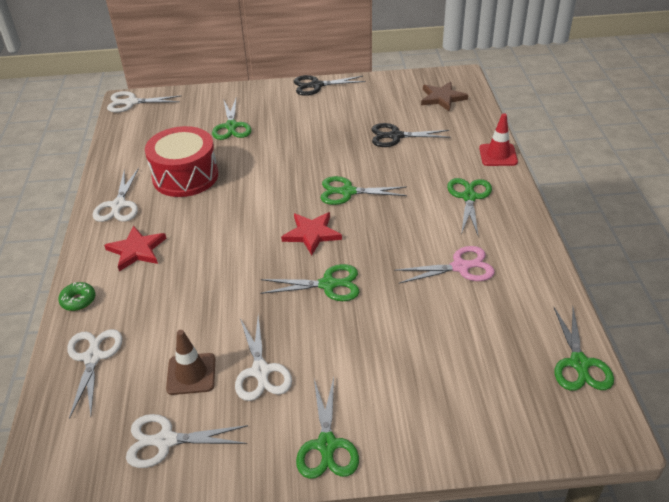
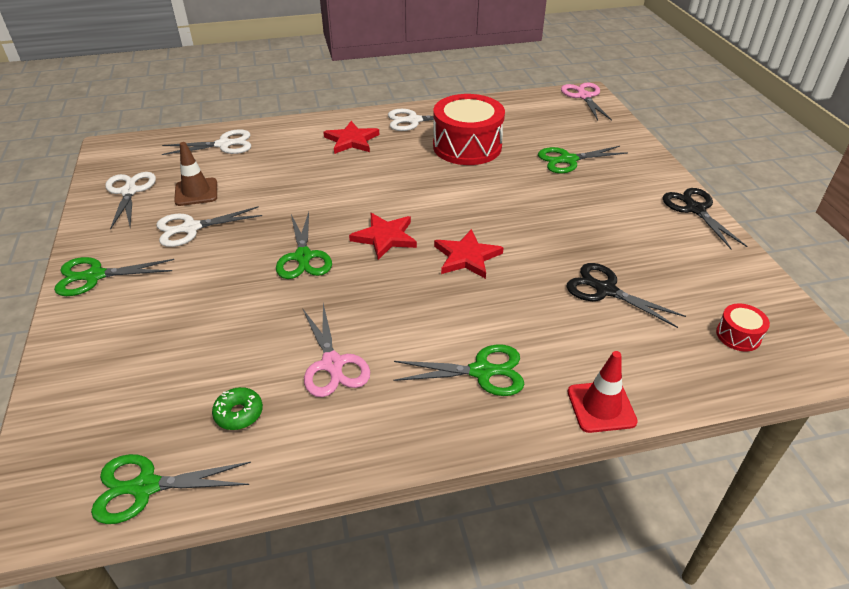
camera: 80 degrees right, 0 degrees up
green donut [58,282,95,311] -> green donut moved to [212,387,263,430]
white scissors [107,91,182,112] -> pink scissors [561,82,612,121]
green scissors [320,176,407,205] -> red star [434,229,504,279]
black scissors [372,123,451,147] -> black scissors turned 45 degrees counterclockwise [566,263,686,328]
brown star [421,82,468,112] -> red drum [716,304,770,351]

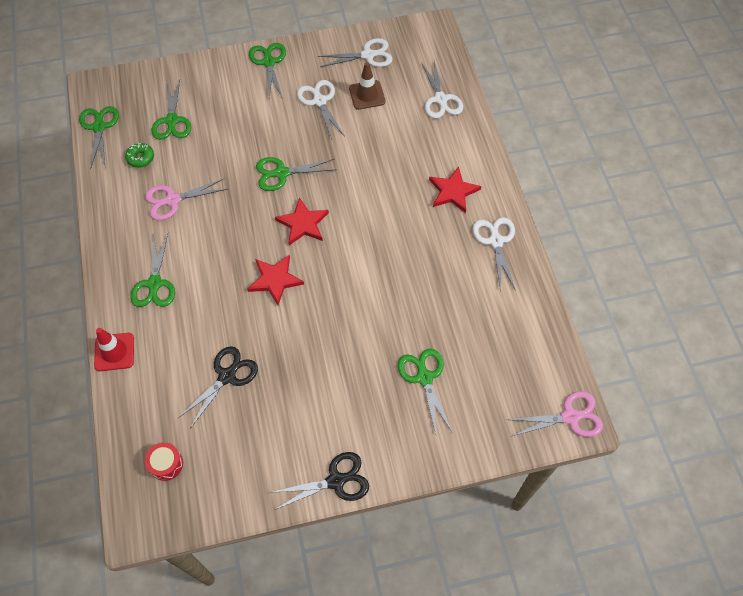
camera: 90 degrees right, 20 degrees up
red drum [433,94,505,165] -> none
none -> green scissors [152,80,191,140]

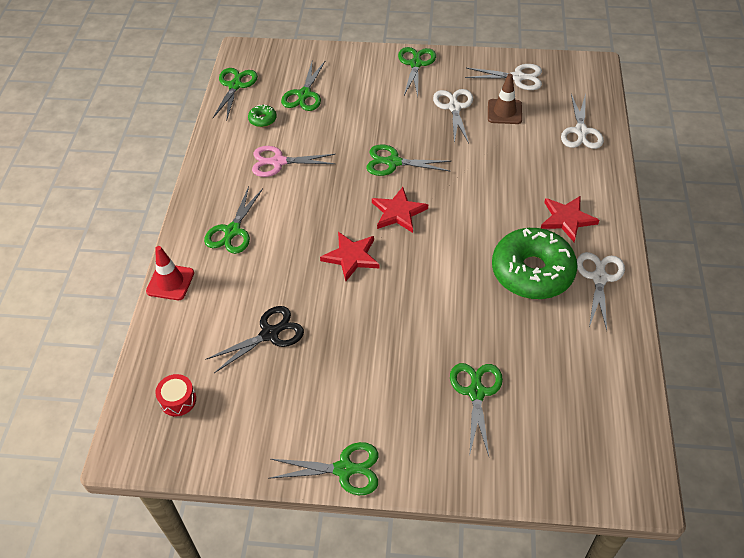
camera: 20 degrees right, 10 degrees down
black scissors [269,452,369,510] -> green scissors [268,442,378,495]
pink scissors [508,391,603,437] -> none
none -> green donut [492,228,578,299]

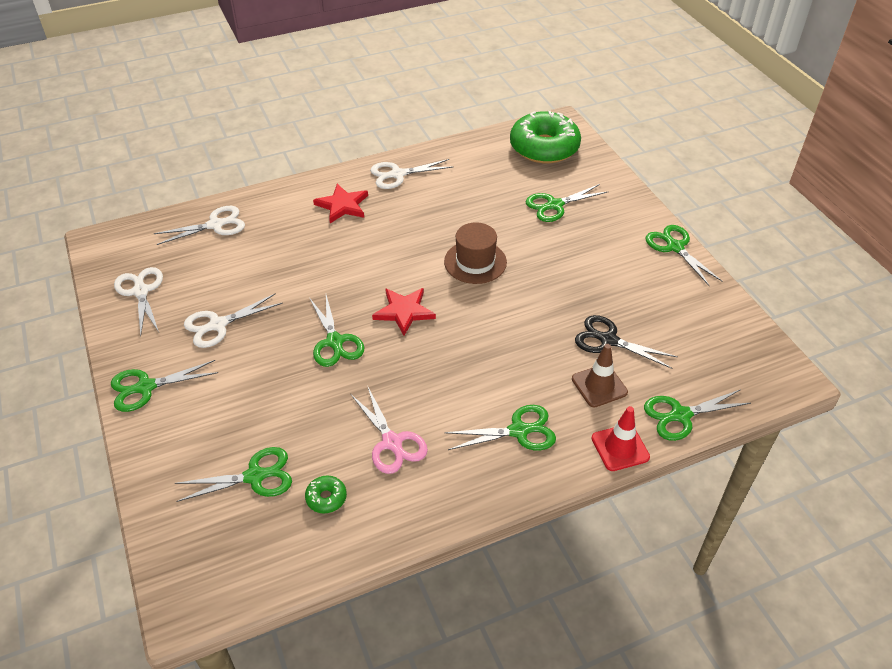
camera: 120 degrees left, 5 degrees down
red drum [155,374,196,417] -> none
green scissors [213,68,258,121] -> green scissors moved to [644,389,751,441]
red star [320,232,380,281] -> none
brown traffic cone [488,74,522,124] -> brown traffic cone moved to [572,344,628,408]
green donut [492,228,578,299] -> green donut moved to [510,111,581,164]
none -> brown hat [444,223,507,284]

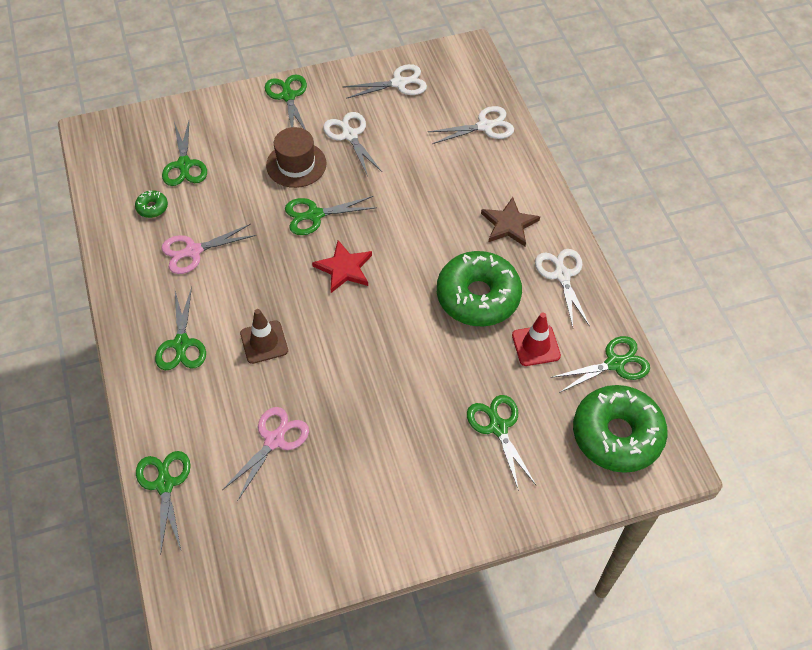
camera: 95 degrees right, 10 degrees up
white scissors [153,206,245,245] -> white scissors turned 90 degrees counterclockwise [428,106,514,144]
red star [313,184,368,223] -> brown star [481,197,540,246]
brown hat [444,223,507,284] -> brown hat moved to [266,127,327,188]
brown traffic cone [572,344,628,408] -> brown traffic cone moved to [240,309,288,364]
black scissors [575,315,678,369] -> pink scissors [222,407,309,500]
red traffic cone [591,406,650,471] -> red traffic cone moved to [512,313,561,366]
green scissors [646,225,722,286] -> green scissors moved to [551,336,650,393]
none -> green donut [437,251,522,326]

